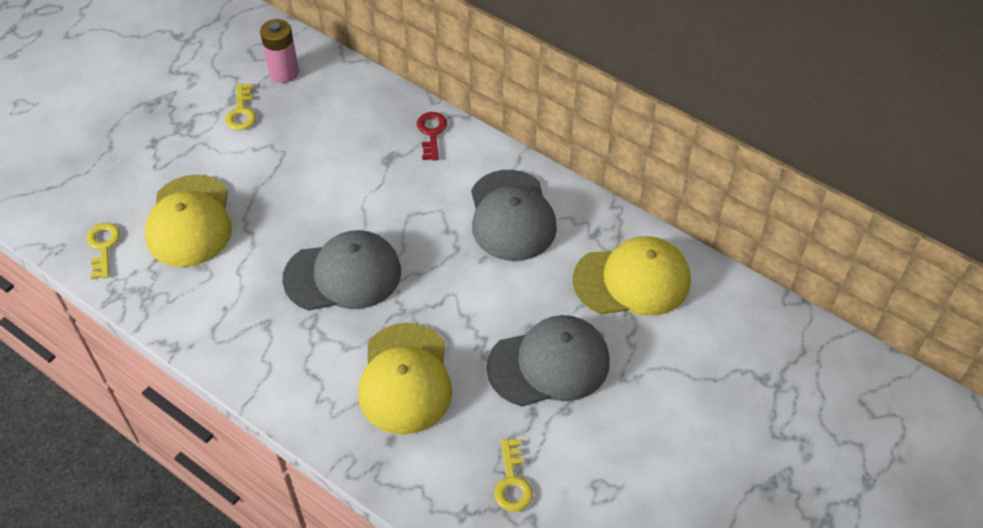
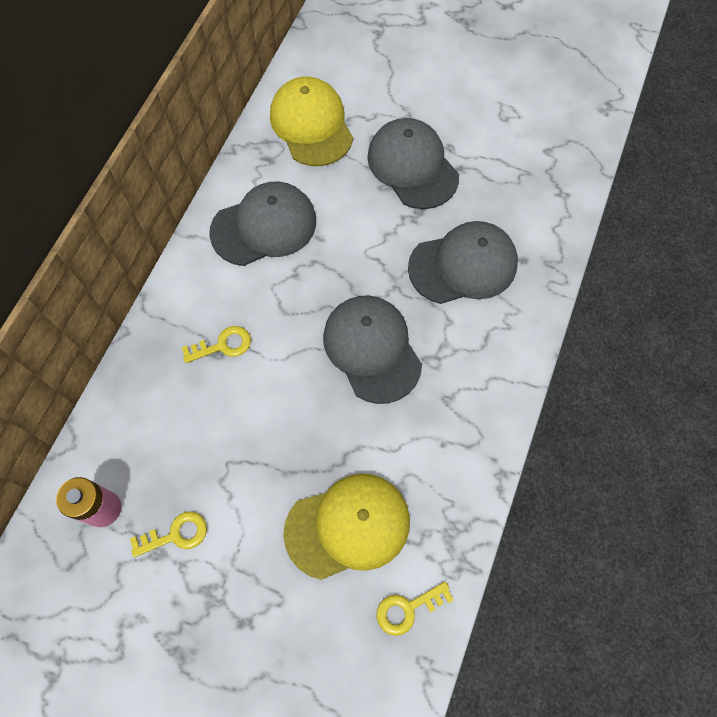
camera: 105 degrees left, 15 degrees up
yellow cap [358,323,452,434] -> grey cap [408,221,518,304]
red key [417,112,447,161] -> none
yellow key [494,439,533,512] -> yellow key moved to [182,326,251,363]

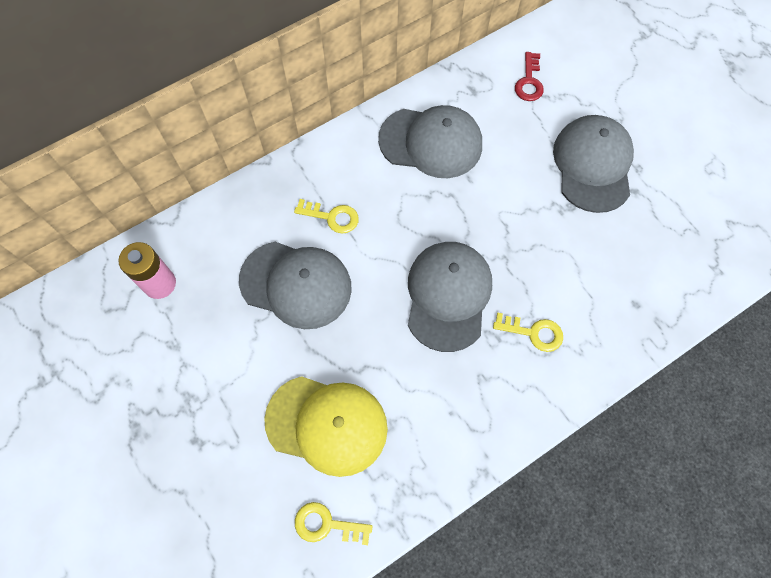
camera: 35 degrees right, 0 degrees up
yellow key [130,511,207,557] -> yellow key moved to [493,313,563,352]
yellow cap [270,76,353,166] -> red key [515,52,544,101]
grey cap [408,221,518,304] -> grey cap moved to [239,242,352,329]

